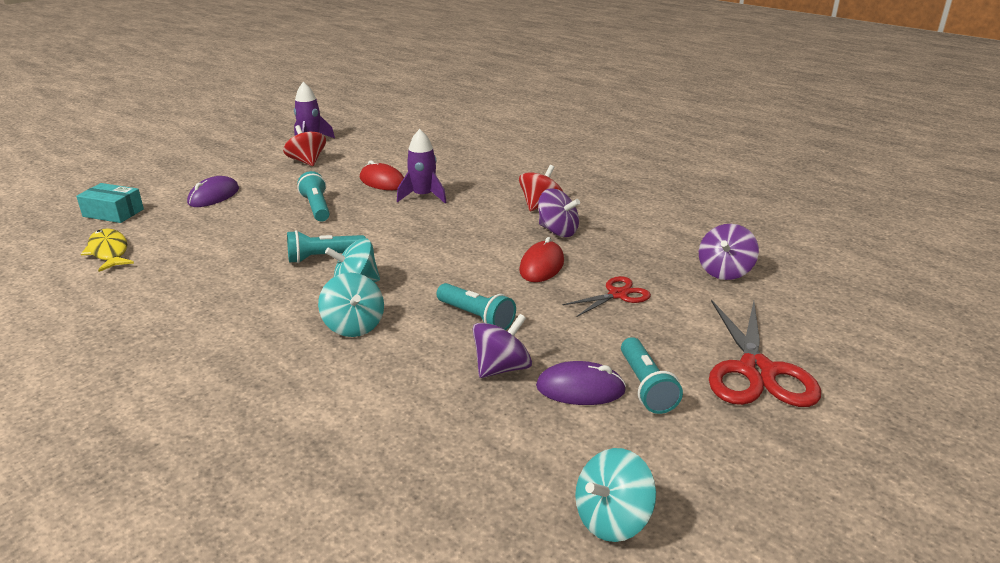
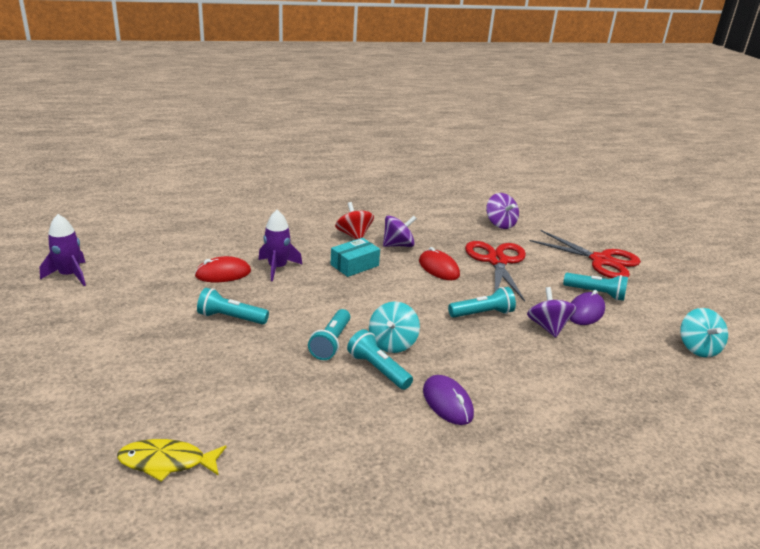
camera: 60 degrees left, 0 degrees up
turquoise box [76,183,144,223] -> turquoise box moved to [331,238,380,277]
purple mouse [187,176,239,207] -> purple mouse moved to [423,375,474,425]
red spinning top [283,125,326,166] -> none
turquoise spinning top [318,273,384,337] -> none
red scissors [563,276,651,317] -> red scissors [465,241,526,302], size x1.81
none -> turquoise flashlight [347,329,413,390]

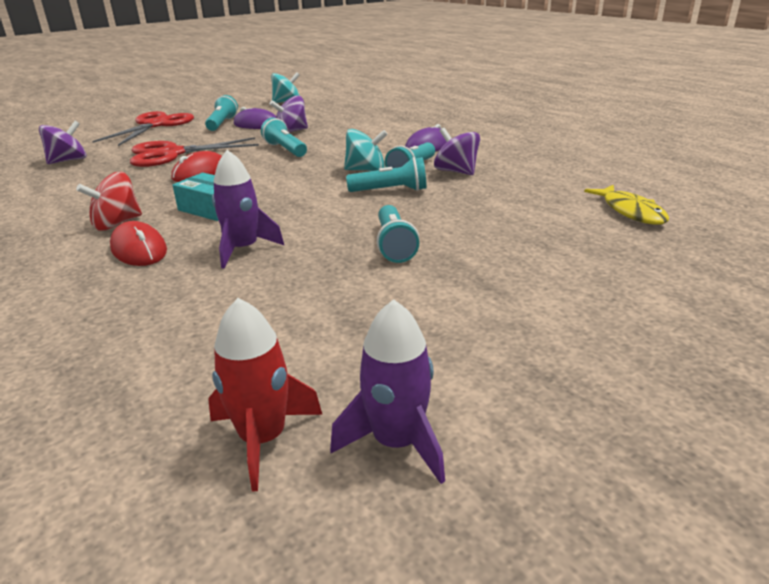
camera: 105 degrees left, 0 degrees up
red mouse [195,256,251,282] -> red mouse moved to [110,221,167,266]
purple spinning top [383,215,417,247] -> purple spinning top moved to [434,128,480,175]
none -> red rocket [208,298,322,492]

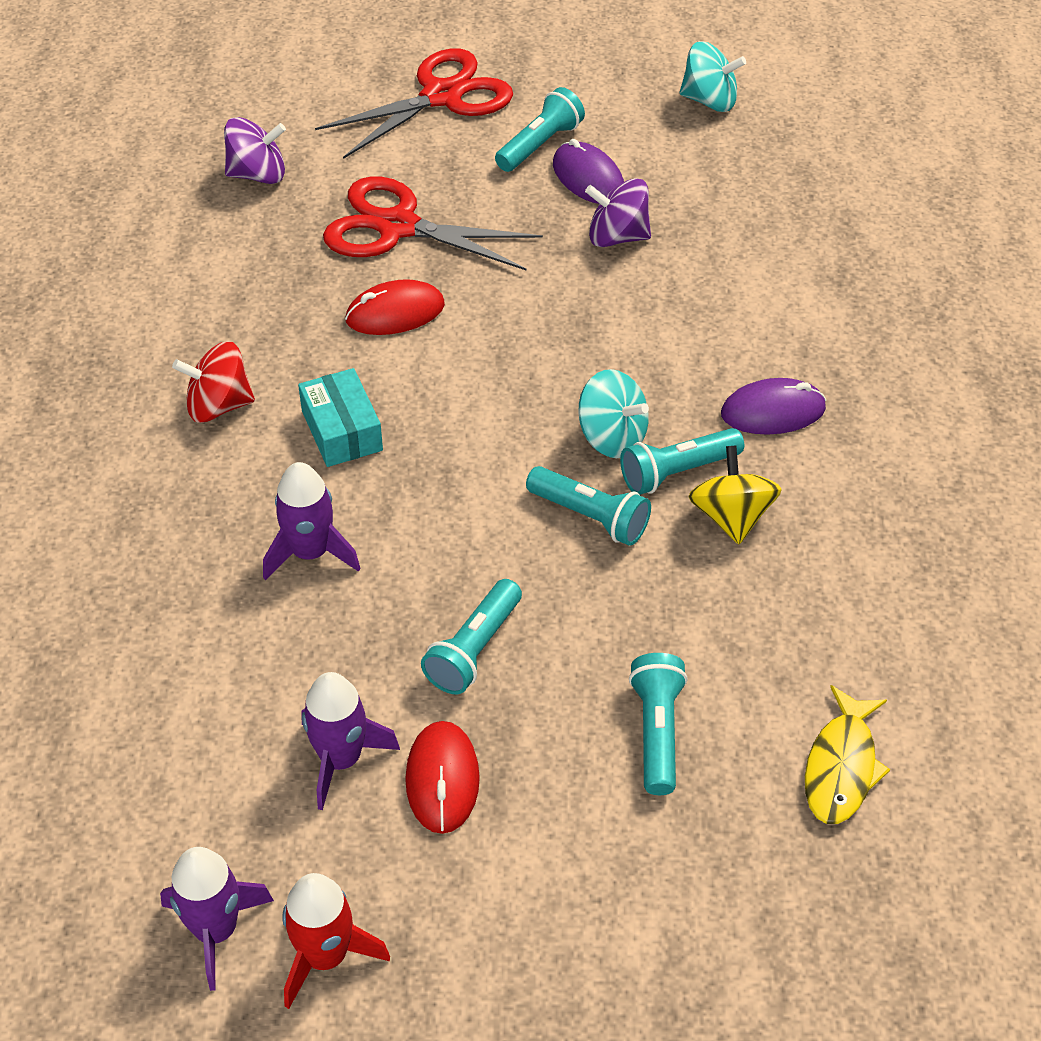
camera: 35 degrees right, 20 degrees up
red mouse [110,221,167,266] -> red mouse moved to [405,721,480,834]
red rocket [208,298,322,492] -> red rocket moved to [282,873,390,1009]
turquoise flashlight [261,118,307,157] -> turquoise flashlight moved to [629,653,688,795]
purple spinning top [434,128,480,175] -> yellow spinning top [688,446,782,544]
none -> purple rocket [301,672,400,810]

